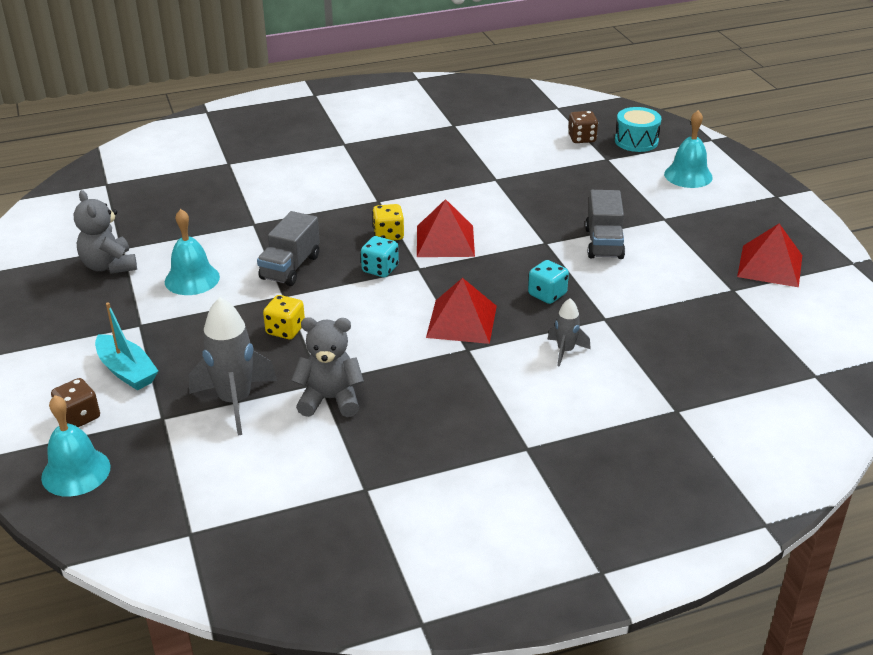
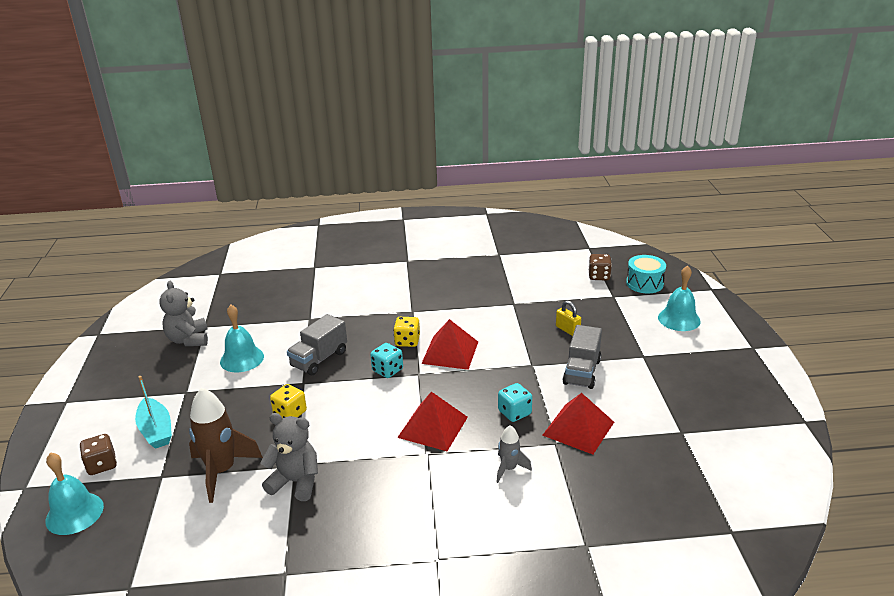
camera: 15 degrees right, 5 degrees down
grey rocket [189,297,277,435] -> brown rocket [189,387,263,503]
red pyramid [737,224,802,287] -> red pyramid moved to [543,393,614,455]
none -> yellow padlock [556,300,581,336]

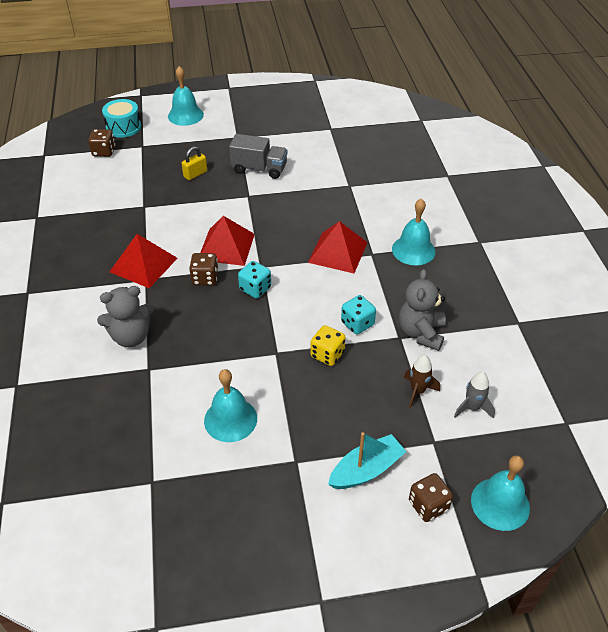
camera: 95 degrees left, 15 degrees up
grey teddy bear [159,281,208,346] -> grey teddy bear moved to [97,286,154,347]
brown rocket [189,387,263,503] -> brown rocket [404,355,440,408], size x0.54
grey truck [287,314,347,375] -> none
yellow dice [393,317,420,347] -> brown dice [189,253,219,286]
grey rocket [497,425,532,483] -> grey rocket moved to [454,372,495,419]
turquoise dice [498,383,532,422] -> turquoise dice moved to [341,295,376,334]
red pyramid [543,393,614,455] -> red pyramid moved to [110,234,178,288]
none -> turquoise bell [392,198,436,265]

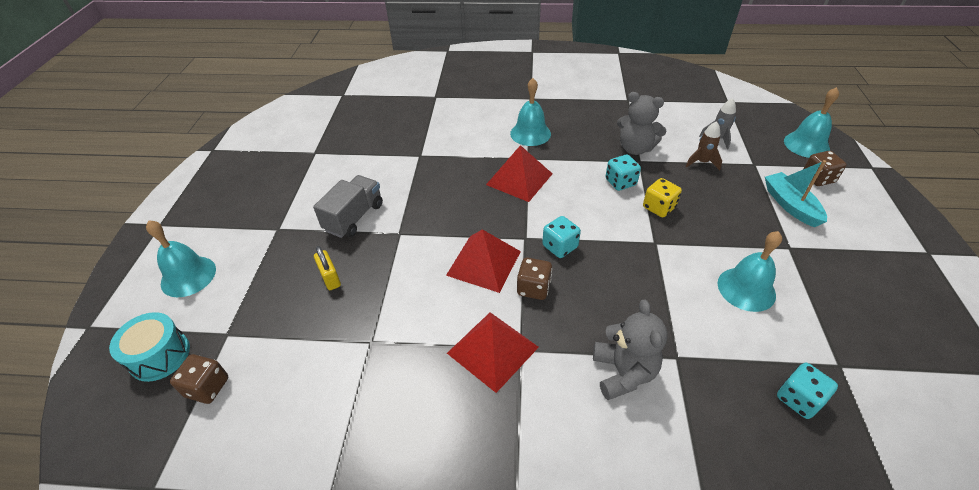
camera: 75 degrees left, 0 degrees up
none -> turquoise dice [777,363,838,419]

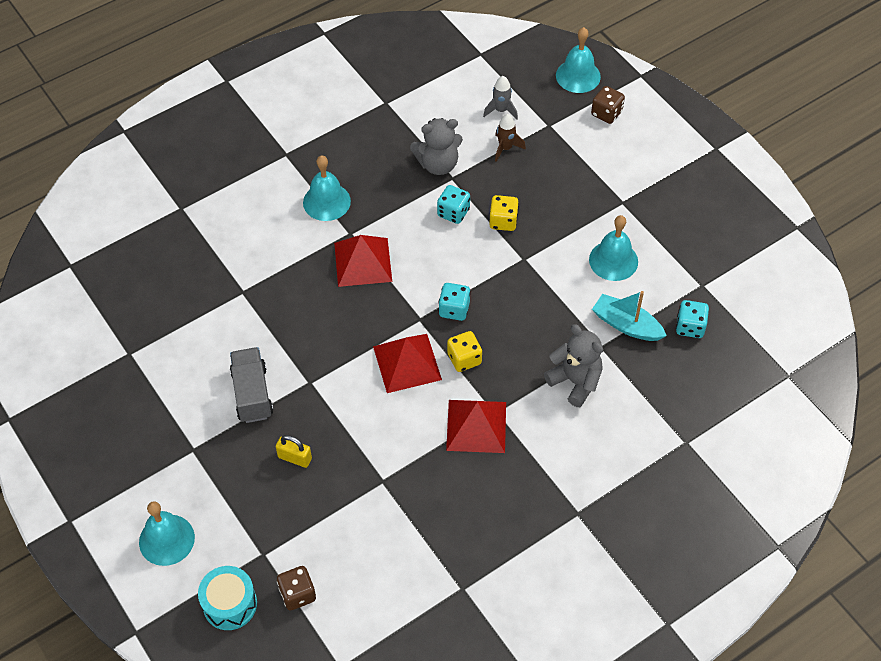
camera: 40 degrees left, 10 degrees up
brown dice [517,258,552,300] -> yellow dice [447,331,482,372]
turquoise boat [765,160,827,227] -> turquoise boat moved to [592,291,667,341]

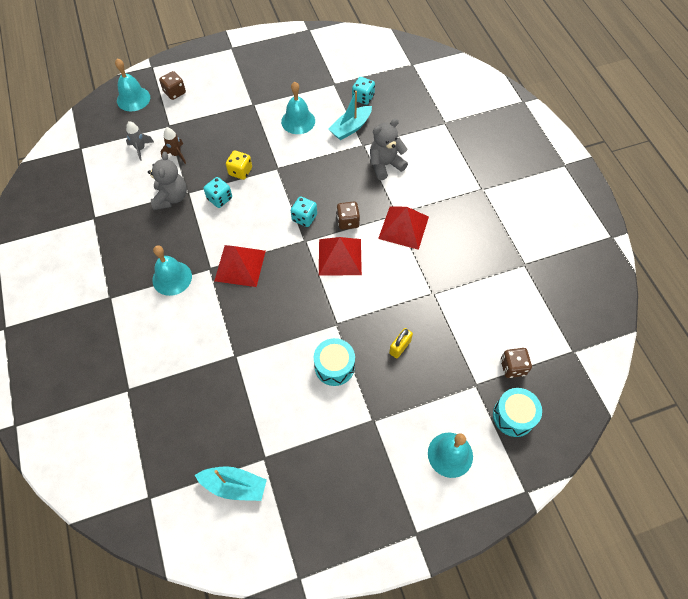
camera: 75 degrees left, 5 degrees up
grey truck [230,347,273,423] -> turquoise drum [314,338,355,386]
yellow dice [447,331,482,372] -> brown dice [336,202,360,230]
none -> turquoise boat [195,466,267,501]

